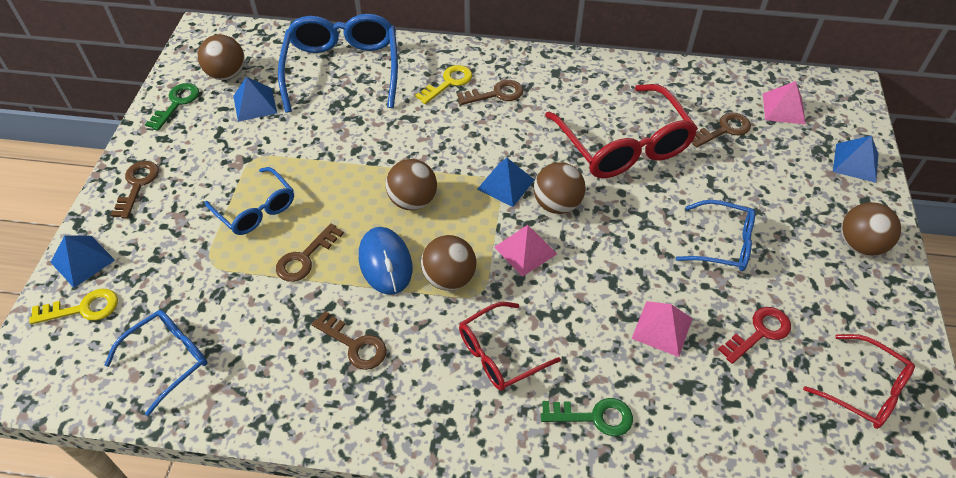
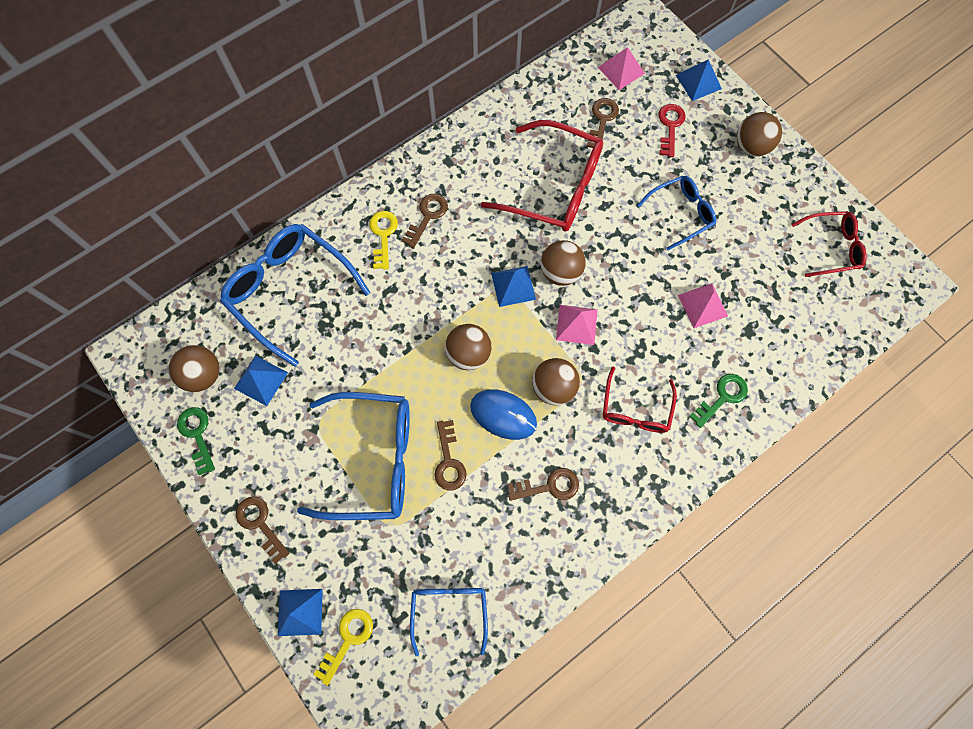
camera: 45 degrees left, 20 degrees up
blue glasses [205,167,294,235] -> blue glasses [297,392,410,520], size x1.75
red key [718,307,791,364] -> red key moved to [658,104,685,157]

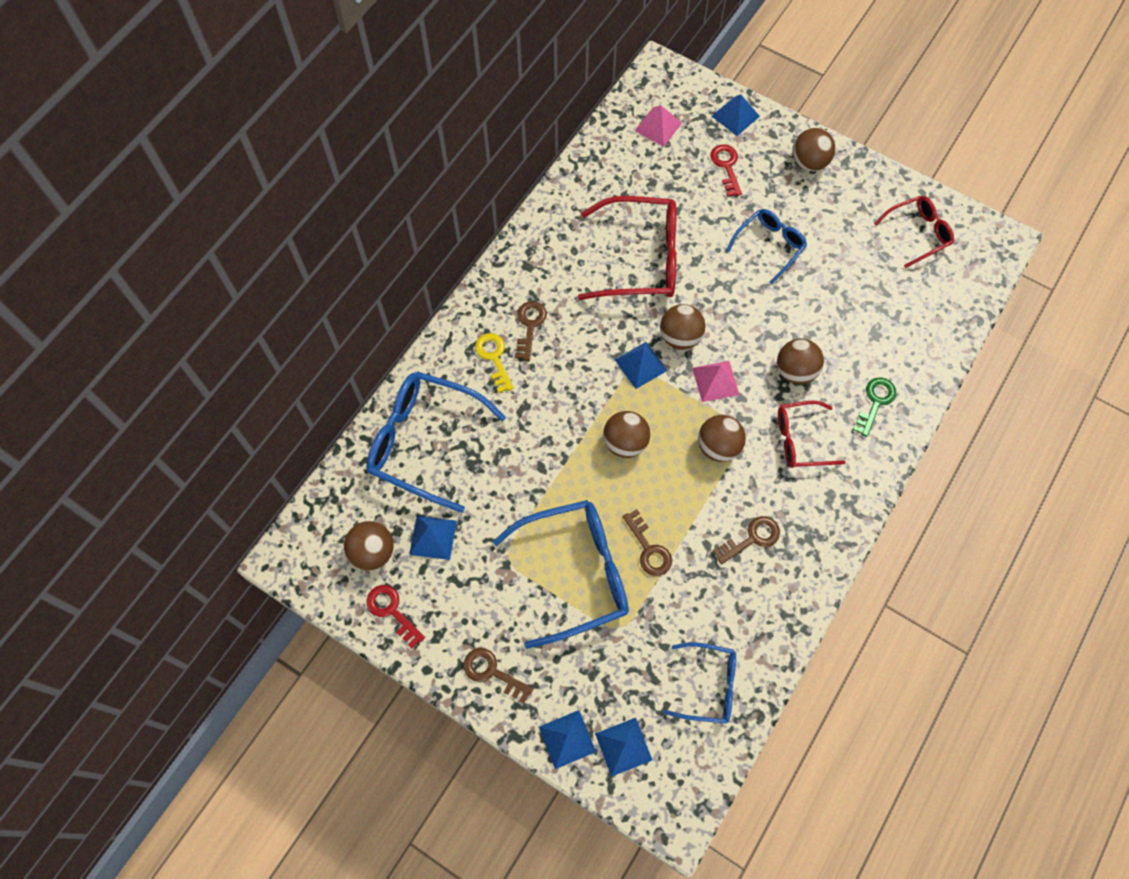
camera: 20 degrees left, 5 degrees down
green key [177,407,215,475] -> red key [366,585,425,648]
yellow key [314,609,373,686] -> blue pyramid [595,718,652,777]
blue glasses [410,588,488,656] -> blue glasses turned 120 degrees clockwise [664,642,736,724]
blue mouse [470,389,537,440] -> none
brown key [587,98,619,148] -> none
red glasses [603,367,677,433] -> red glasses turned 90 degrees clockwise [778,401,846,468]
pink pyramid [678,284,728,328] -> none
none -> brown ball [777,338,824,385]

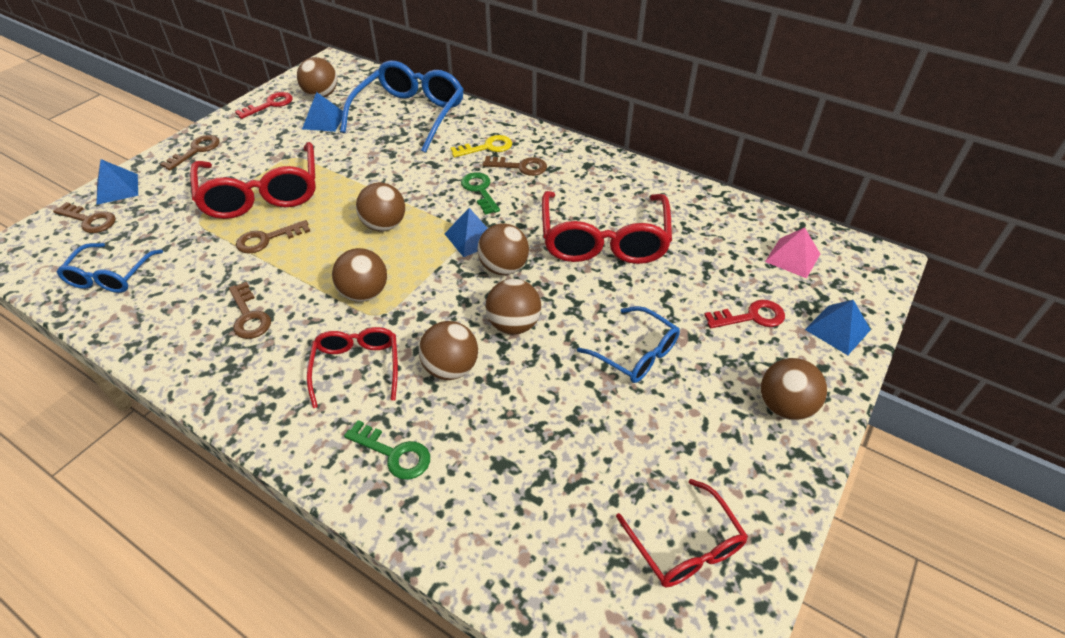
camera: 90 degrees right, 20 degrees down
blue glasses [493,500,629,649] -> red glasses [190,142,316,219]
blue pyramid [595,718,652,777] -> brown key [53,202,116,233]
pink pyramid [692,361,740,402] -> none
none -> green key [461,172,500,215]
none -> brown ball [486,279,541,335]

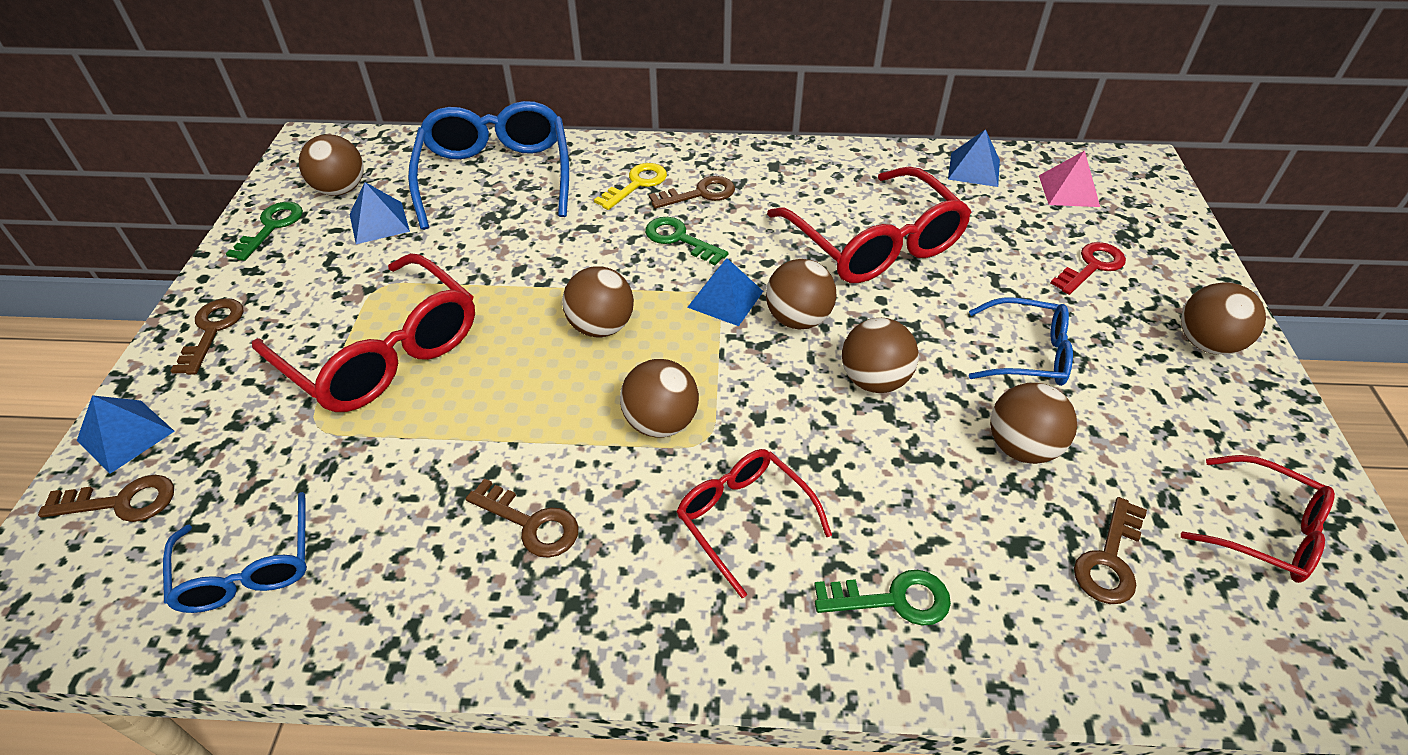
camera: 30 degrees left, 0 degrees up
red key [235,92,293,119] -> green key [226,202,303,261]
brown key [236,220,310,254] -> brown key moved to [1074,497,1147,604]
brown ball [419,321,478,380] -> brown ball moved to [990,383,1077,464]
blue pyramid [805,300,871,355] -> blue pyramid moved to [948,129,1000,187]

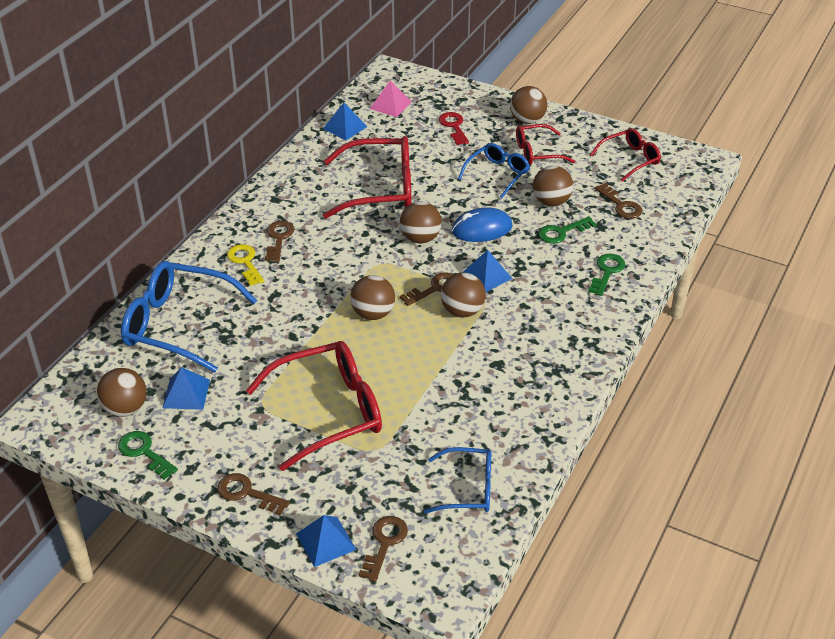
camera: 65 degrees left, 5 degrees down
brown key [466,478,578,558] -> brown key moved to [400,273,454,306]
green key [645,217,728,265] -> green key moved to [538,216,597,244]
red glasses [677,449,832,598] -> red glasses moved to [516,124,575,165]
blue pyramid [687,258,763,326] -> blue pyramid moved to [462,250,512,292]
brown ball [842,318,919,393] -> blue mouse [452,208,513,242]

